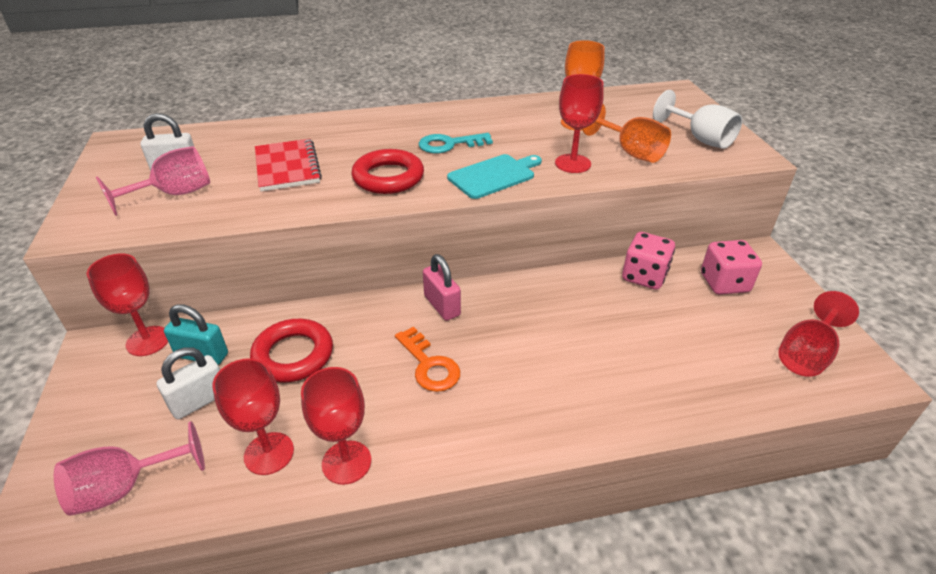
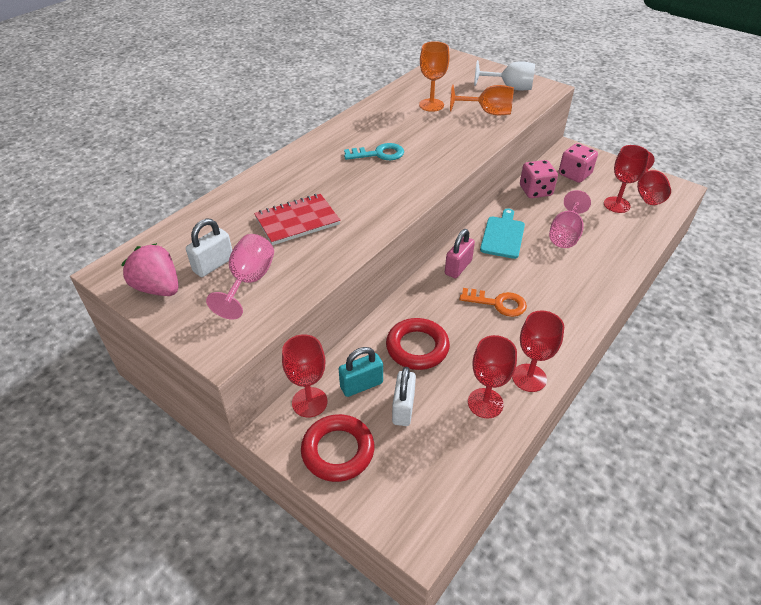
camera: 40 degrees left, 5 degrees up
pink goblet [54,421,205,516] -> pink goblet moved to [549,190,591,248]
red notebook [255,139,322,191] -> red notebook turned 60 degrees counterclockwise [254,194,341,245]
red ring [351,149,424,194] -> red ring moved to [301,414,374,482]
turquoise key [419,133,493,153] -> turquoise key turned 135 degrees counterclockwise [344,143,404,160]
pink padlock [423,254,461,321] -> pink padlock turned 75 degrees counterclockwise [445,229,475,278]
turquoise cutting board [447,154,542,199] -> turquoise cutting board moved to [480,208,525,259]
red goblet [555,74,604,173] -> red goblet moved to [604,145,650,213]
none -> pink strawberry [121,243,178,296]

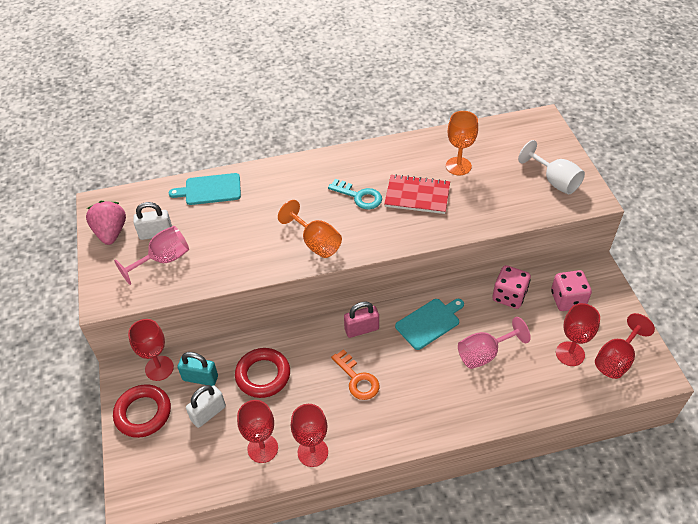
camera: 40 degrees right, 5 degrees up
red notebook [254,194,341,245] -> red notebook moved to [384,174,450,214]
orange goblet [450,85,514,115] -> orange goblet moved to [278,200,342,258]
none -> turquoise cutting board [169,173,241,205]

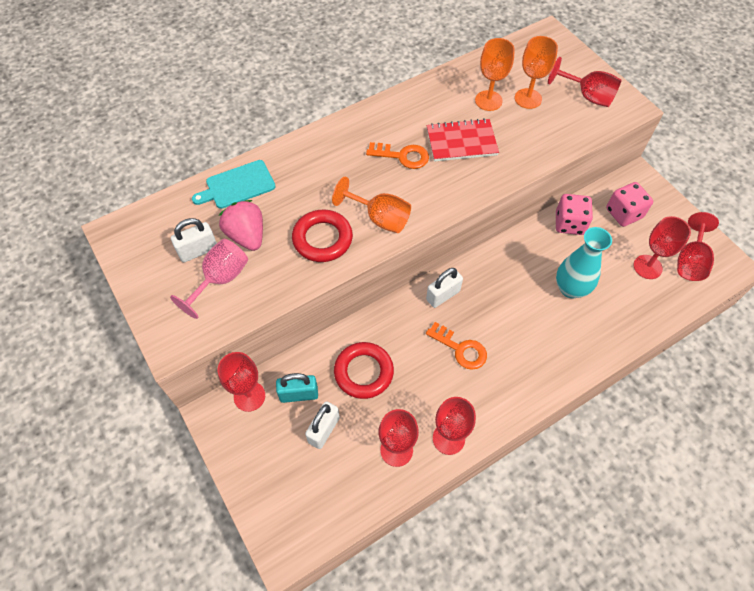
camera: 20 degrees left, 10 degrees up
pink strawberry [86,201,126,245] -> pink strawberry moved to [219,200,263,251]
red ring [113,384,171,438] -> red ring moved to [292,210,353,262]
turquoise key [328,179,382,209] -> orange key [366,142,429,169]
pink padlock [344,301,379,338] -> white padlock [426,268,463,308]
turquoise cutting board [395,299,464,350] -> none
pink goblet [458,317,531,369] -> turquoise vase [556,227,612,298]
white goblet [518,140,585,194] -> red goblet [548,57,622,107]
none -> orange goblet [515,36,558,109]

